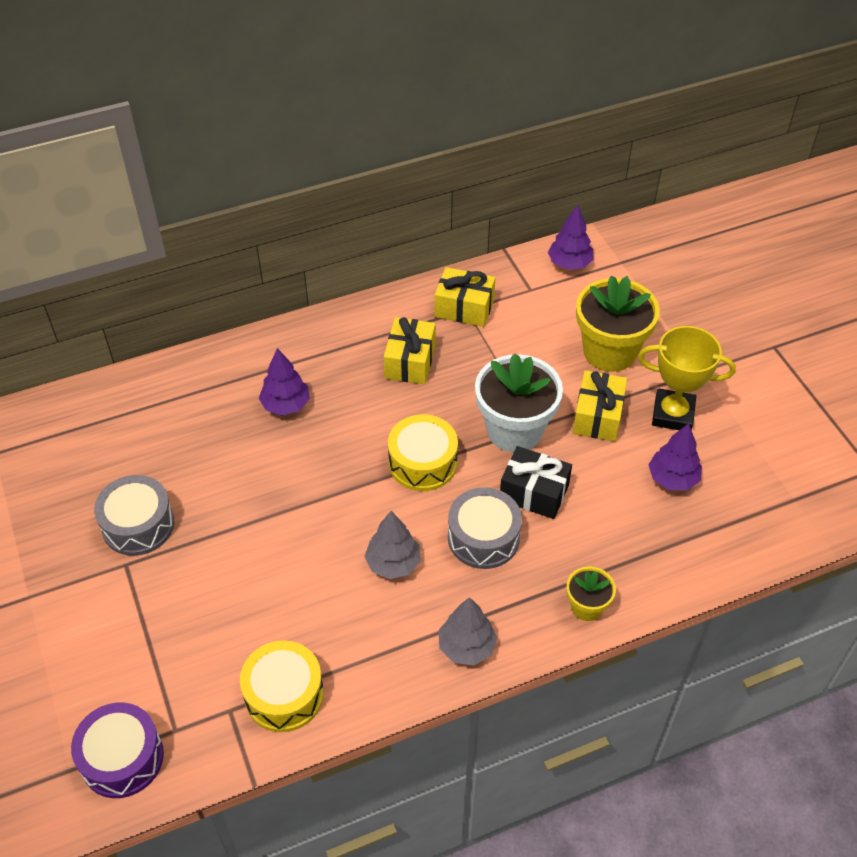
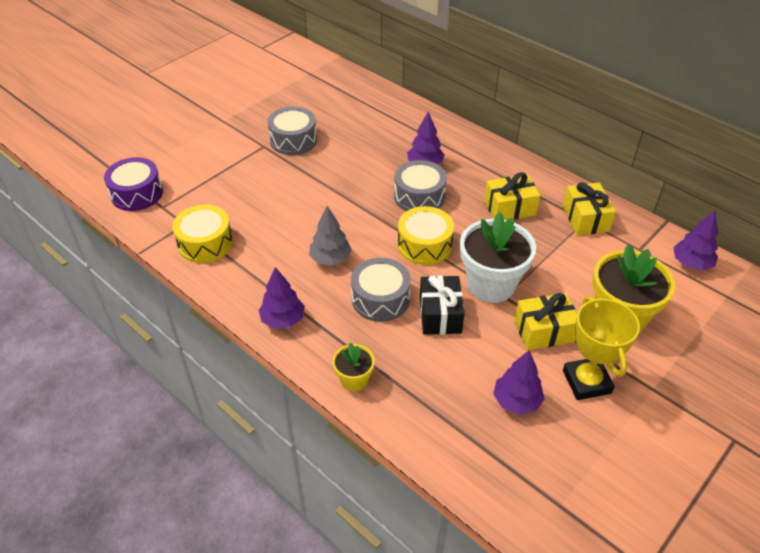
camera: 65 degrees right, 5 degrees down
grey tree [439,597,497,665] -> purple tree [259,267,305,329]
none -> grey drum [394,160,447,211]

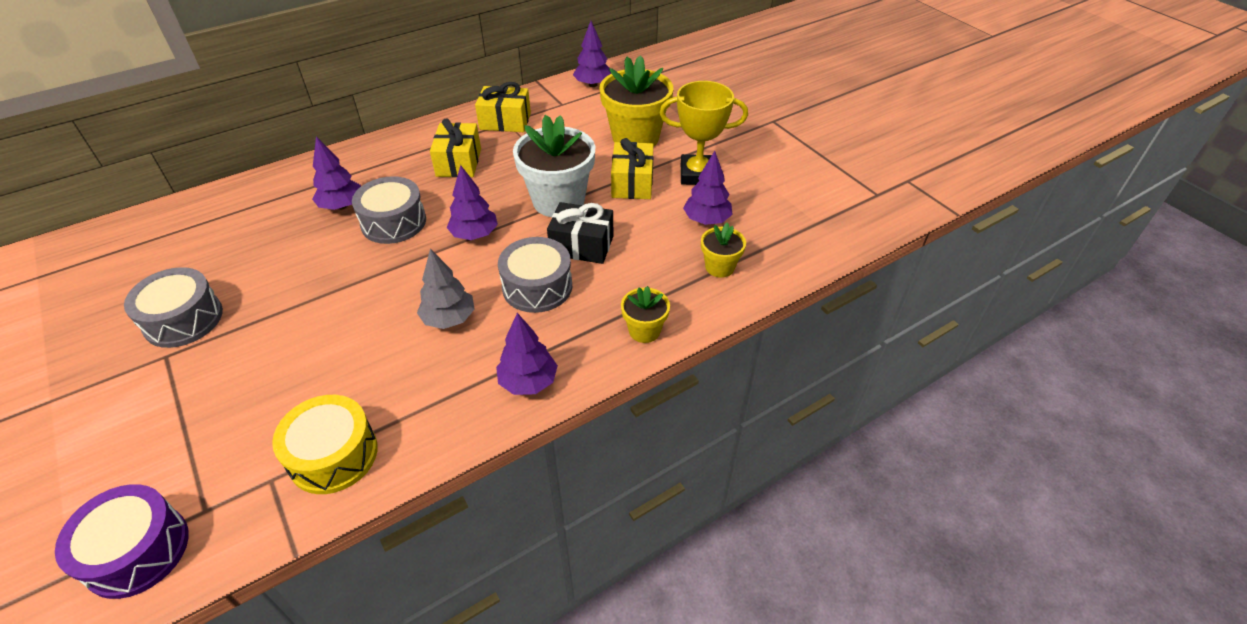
camera: 75 degrees left, 0 degrees up
yellow drum [398,206,454,265] -> purple tree [447,165,498,240]
none -> yellow flower pot [701,223,746,278]

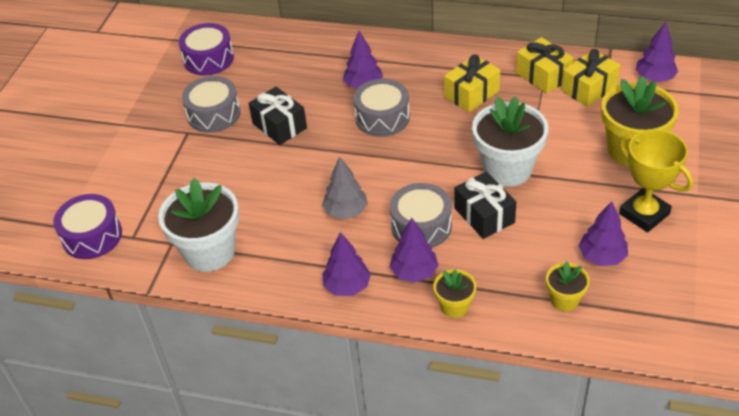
camera: 50 degrees right, 0 degrees up
yellow drum [272,395,378,494] -> white flower pot [158,178,239,272]
purple tree [447,165,498,240] -> purple tree moved to [390,218,439,283]
yellow gift [611,138,654,199] -> yellow gift moved to [561,49,620,107]
none -> purple drum [179,23,234,76]
none -> black gift [249,87,307,145]

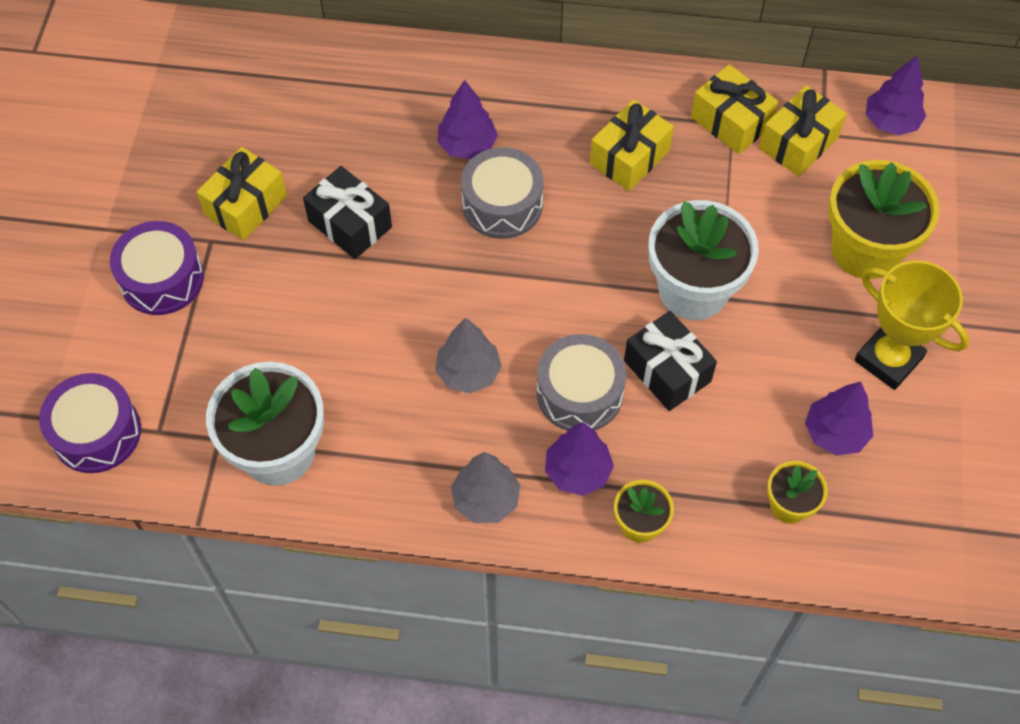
camera: 10 degrees left, 15 degrees up
purple drum [179,23,234,76] -> purple drum moved to [110,221,204,315]
grey drum [182,76,240,133] -> yellow gift [197,147,287,241]
purple tree [322,232,371,296] -> grey tree [451,452,520,523]

